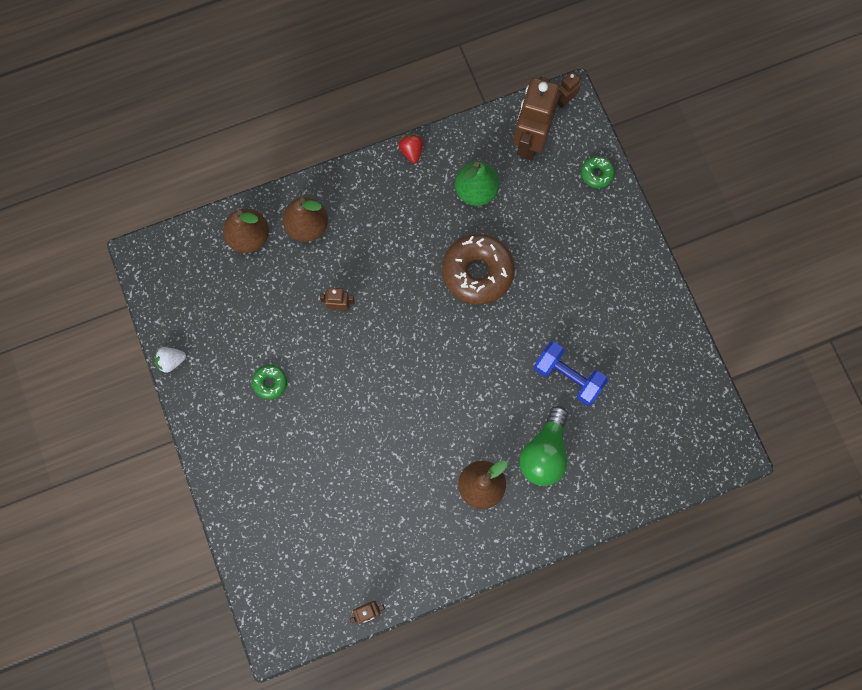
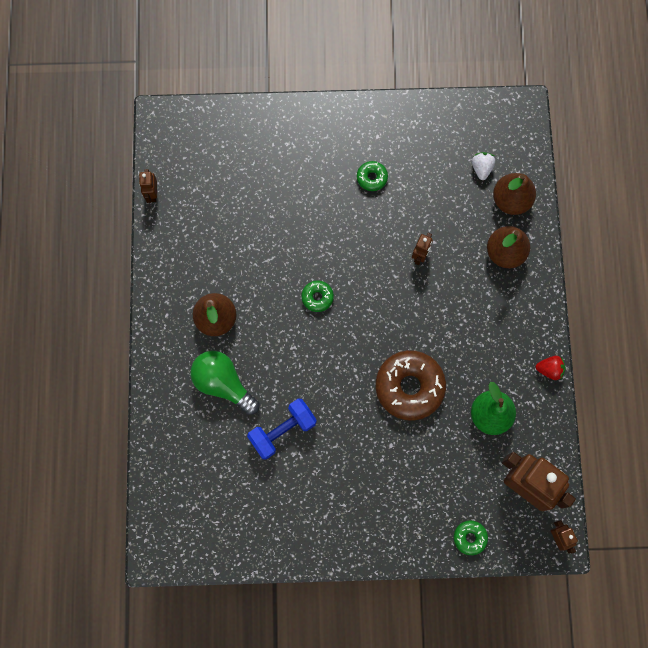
camera: 110 degrees right, 0 degrees up
white strawberry [155,347,186,373] -> white strawberry moved to [472,152,495,180]
none -> green donut [302,281,334,312]

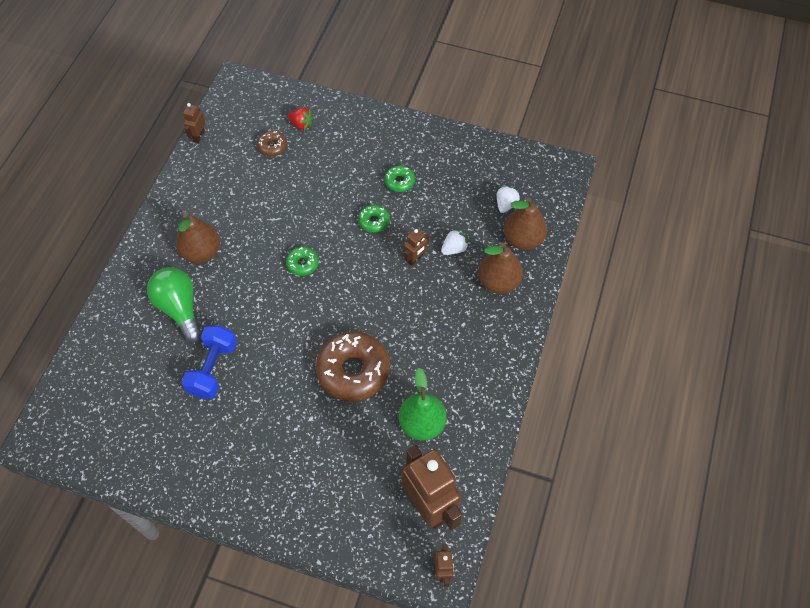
camera: 20 degrees right, 15 degrees down
blue dumbbell [247,399,317,459] -> blue dumbbell turned 60 degrees counterclockwise [182,325,237,399]
green donut [454,520,488,555] -> green donut moved to [358,205,390,233]
red strawberry [536,356,566,380] -> red strawberry moved to [288,107,313,130]
none -> brown donut [257,131,287,156]
none -> white strawberry [441,229,469,255]

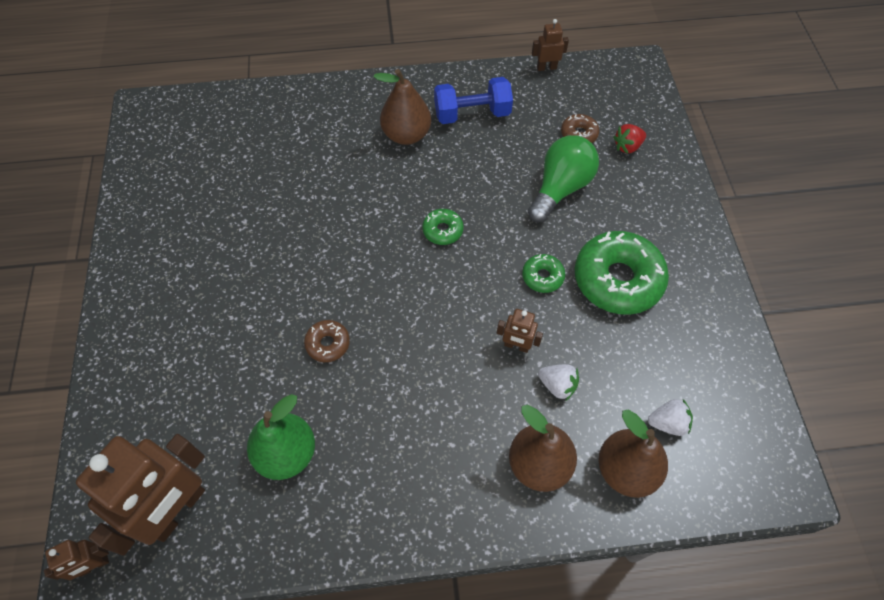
camera: 65 degrees right, 0 degrees up
green light bulb [147,267,202,343] -> green light bulb moved to [528,135,599,222]
blue dumbbell [182,325,237,399] -> blue dumbbell moved to [434,77,513,124]
red strawberry [288,107,313,130] -> red strawberry turned 60 degrees clockwise [613,124,646,154]
brown donut [316,331,390,401] -> brown donut [304,320,350,362], size x0.47
green donut [384,165,415,192] -> green donut [575,231,669,315], size x2.13

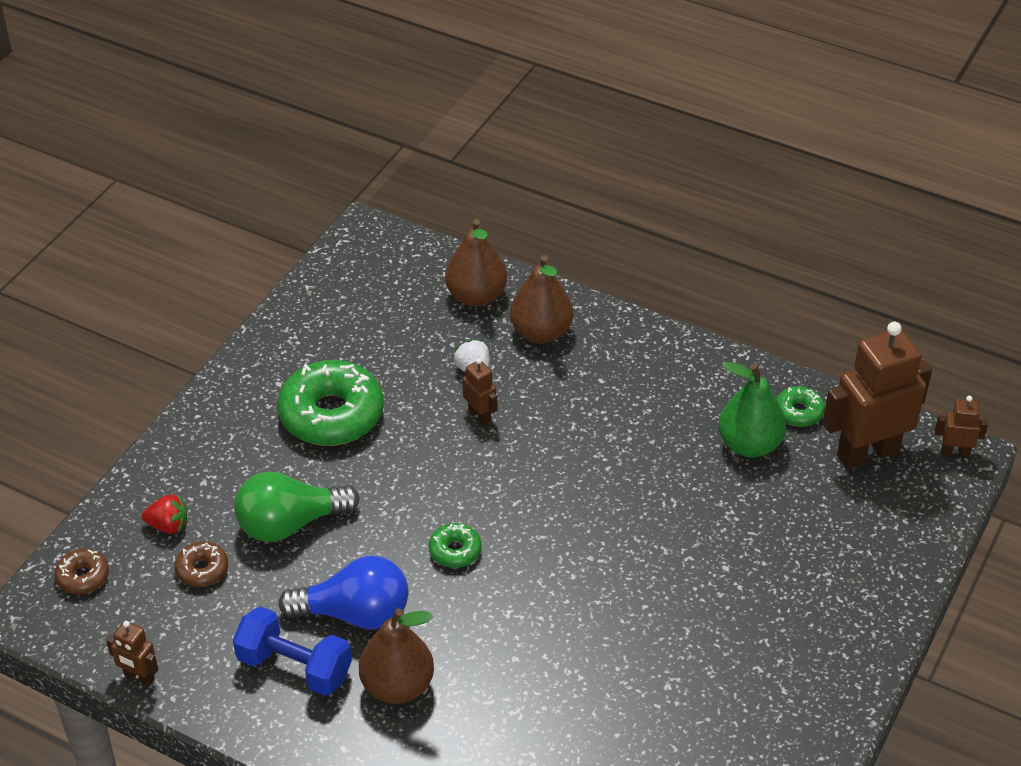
camera: 145 degrees left, 15 degrees down
brown donut [304,320,350,362] -> brown donut moved to [55,548,109,594]
green donut [522,254,565,293] -> green donut moved to [777,386,825,427]
white strawberry [648,399,693,436] -> none
none -> blue light bulb [278,556,408,629]

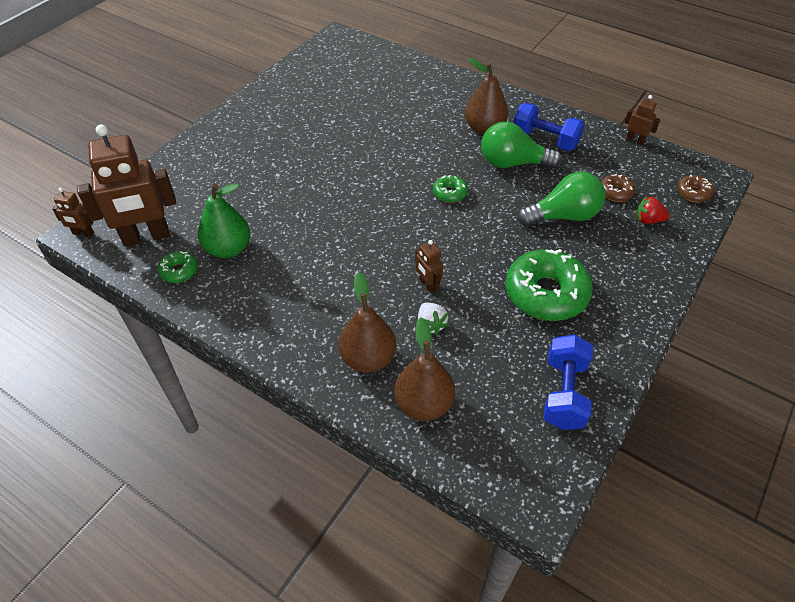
camera: 175 degrees left, 5 degrees up
blue light bulb [278,556,408,629] -> green light bulb [481,121,562,168]
none -> blue dumbbell [544,334,593,430]

